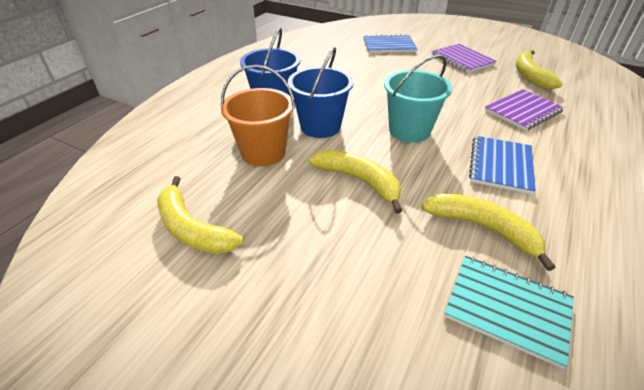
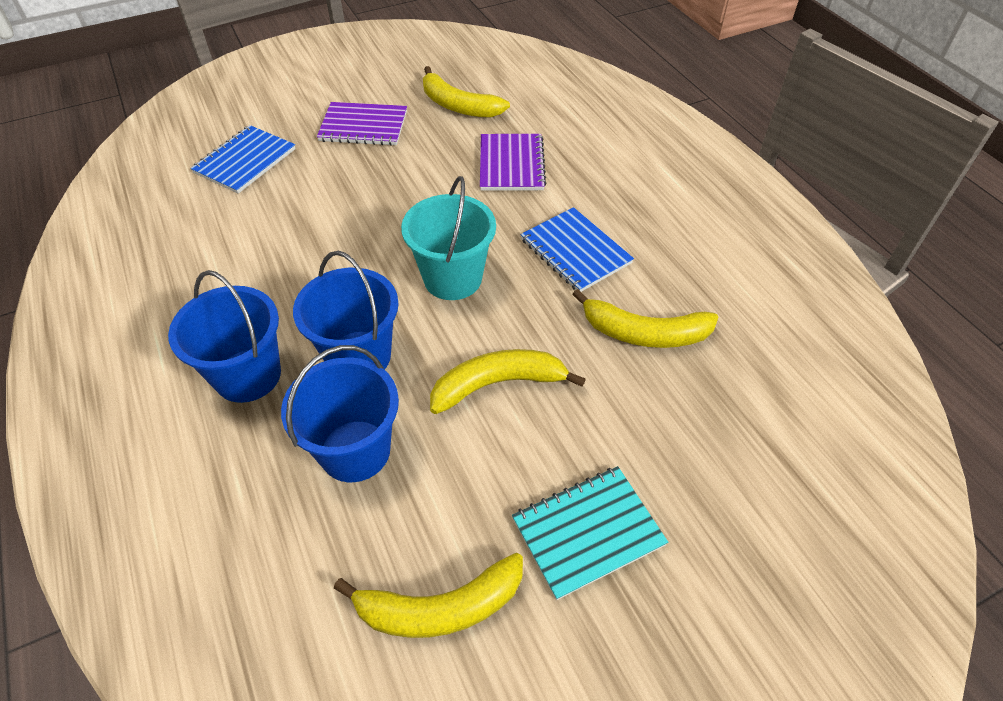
camera: 55 degrees left, 10 degrees up
orange bucket [221,65,295,166] -> blue bucket [281,345,399,482]
yellow banana [421,193,556,271] -> yellow banana turned 150 degrees counterclockwise [572,289,718,348]
turquoise notebook [444,256,574,369] -> turquoise notebook moved to [512,466,668,600]

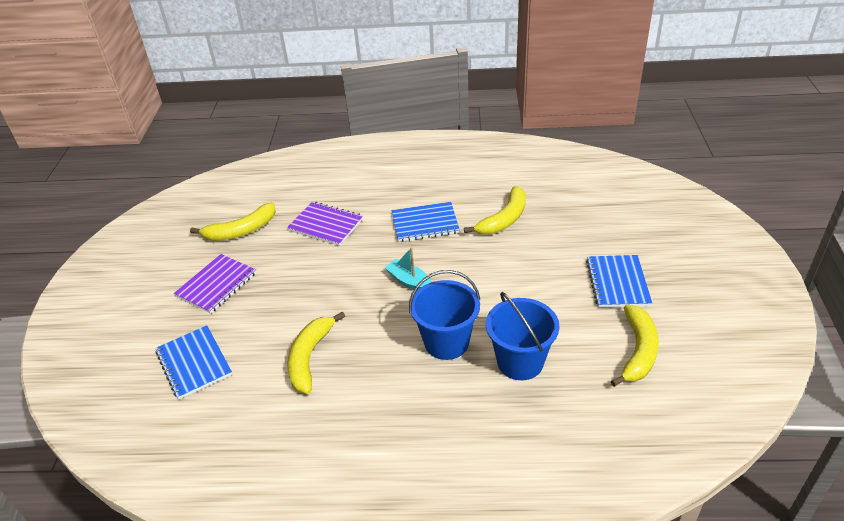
camera: 60 degrees left, 10 degrees down
blue bucket [168,270,281,403] -> none
turquoise bucket [401,176,496,300] -> turquoise boat [384,247,432,290]
yellow banana [430,349,586,414] -> yellow banana moved to [287,311,345,394]
turquoise notebook [512,466,668,600] -> blue notebook [586,255,652,307]

